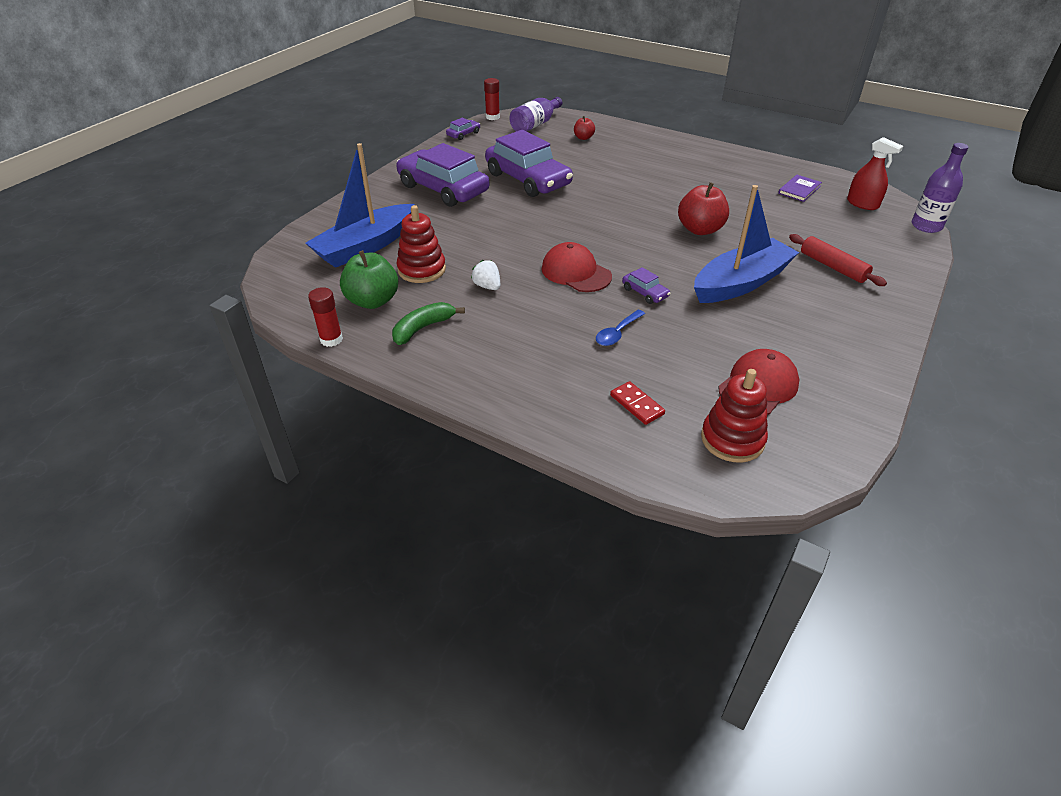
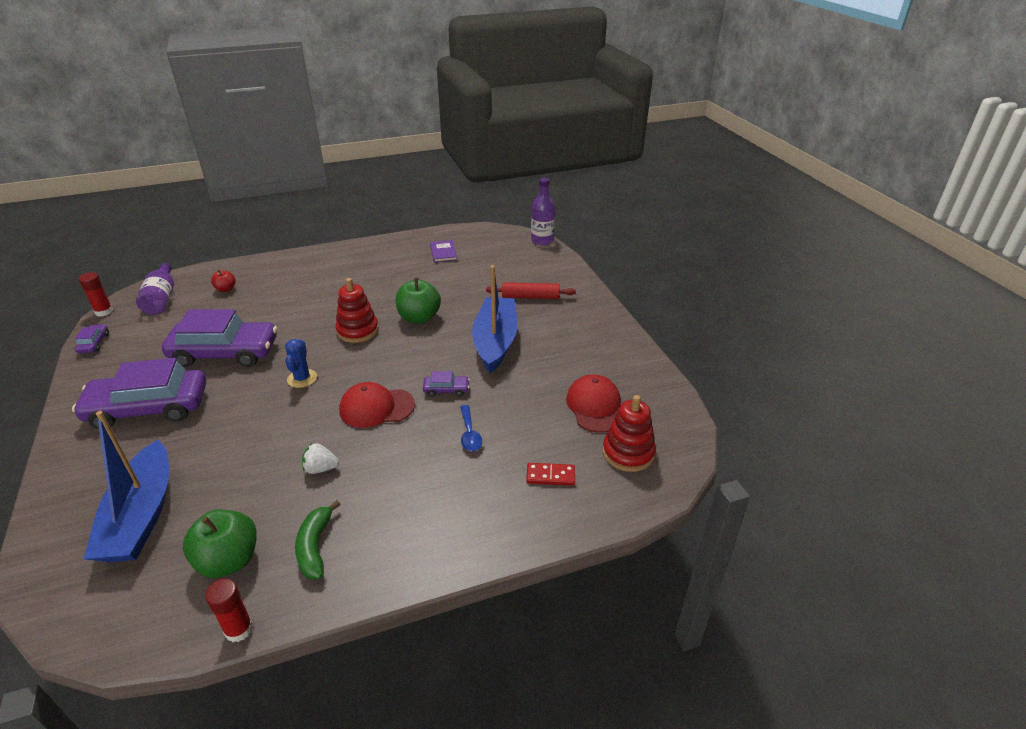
camera: 50 degrees left, 5 degrees down
red stacking toy [397,205,446,283] -> red stacking toy moved to [335,278,379,343]
red apple [678,182,729,235] -> green apple [396,278,441,324]
red spray bottle [847,137,903,210] -> none
none -> blue cactus [285,339,317,388]

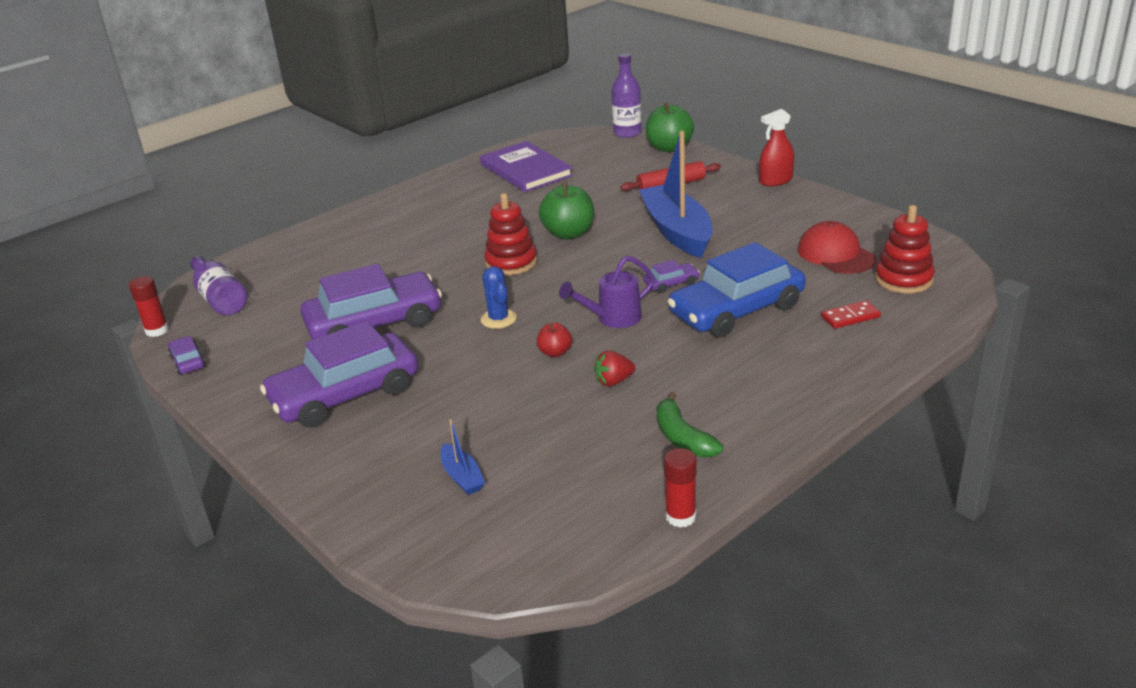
camera: 20 degrees left, 5 degrees down
blue boat [84,411,169,562] -> blue boat [440,419,485,495], size x0.43
green apple [183,509,257,578] -> green apple moved to [646,102,694,152]
red apple [211,270,236,292] -> red apple moved to [537,323,572,357]
white strawberry [302,443,339,474] -> red strawberry [594,351,635,386]
red cap [339,382,415,428] -> purple watering can [559,255,655,328]
purple book [430,240,457,262] -> purple book [480,141,573,192], size x1.93
blue spoon [460,405,482,451] -> blue car [667,242,806,338]
none -> red spray bottle [759,109,794,186]

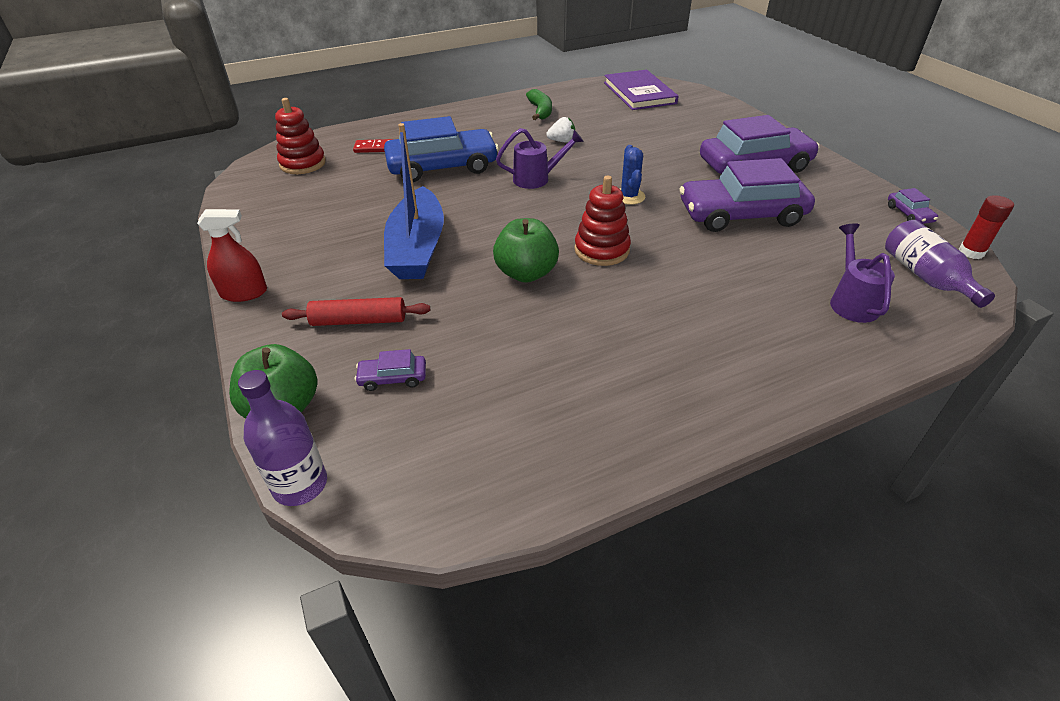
camera: 165 degrees left, 10 degrees up
blue boat [440,419,485,495] -> none
purple book [480,141,573,192] -> purple book moved to [604,70,679,110]
red apple [537,323,572,357] -> none
red strawberry [594,351,635,386] -> white strawberry [546,117,575,143]
purple car [643,260,699,293] -> purple car moved to [355,349,426,391]
red glue stick [664,448,697,527] -> none
red cap [798,221,876,274] -> none
none -> purple watering can [830,223,895,323]

